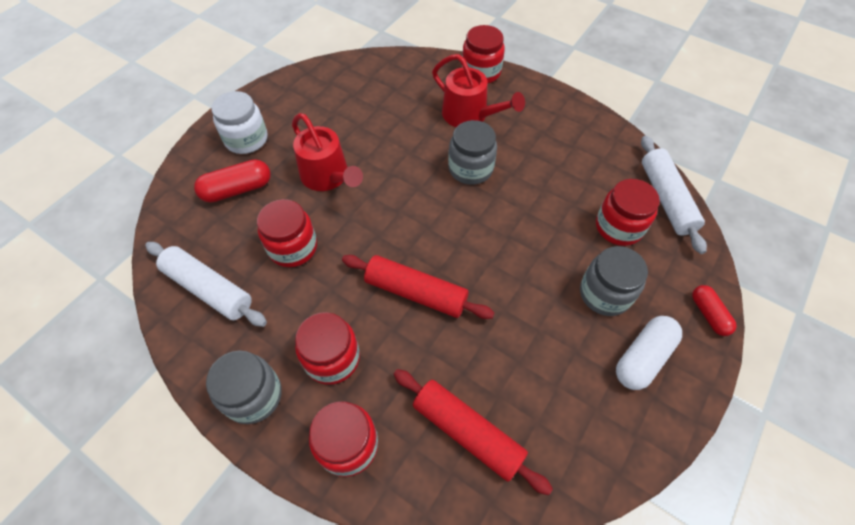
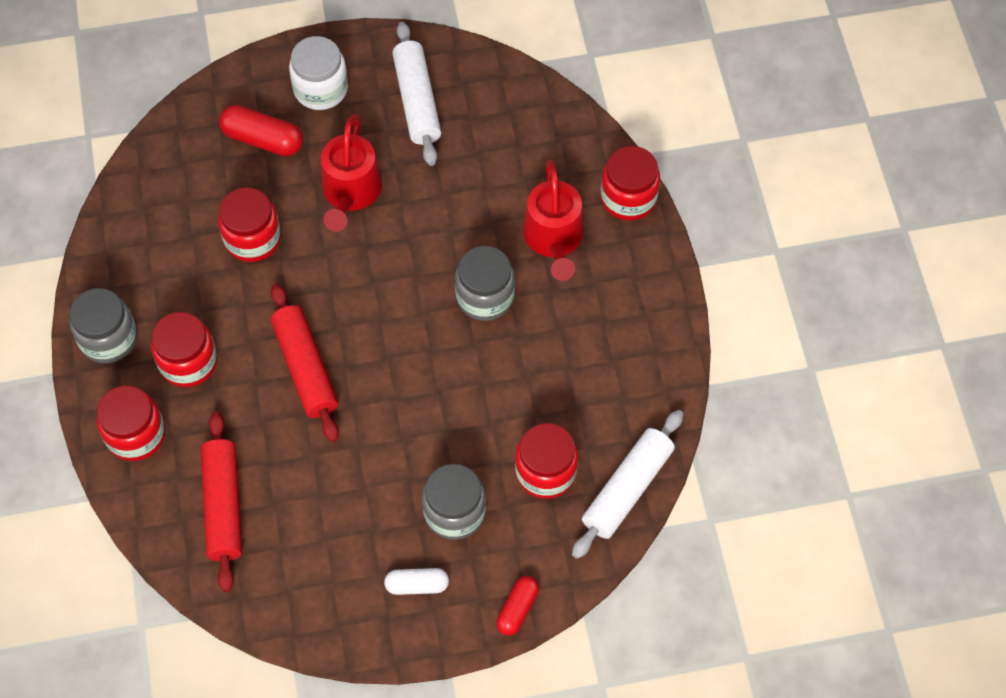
camera: 45 degrees right, 5 degrees up
white rolling pin [145,242,267,327] -> white rolling pin moved to [392,22,441,166]
white capsule [616,316,682,390] -> white capsule [384,568,449,595], size x0.65

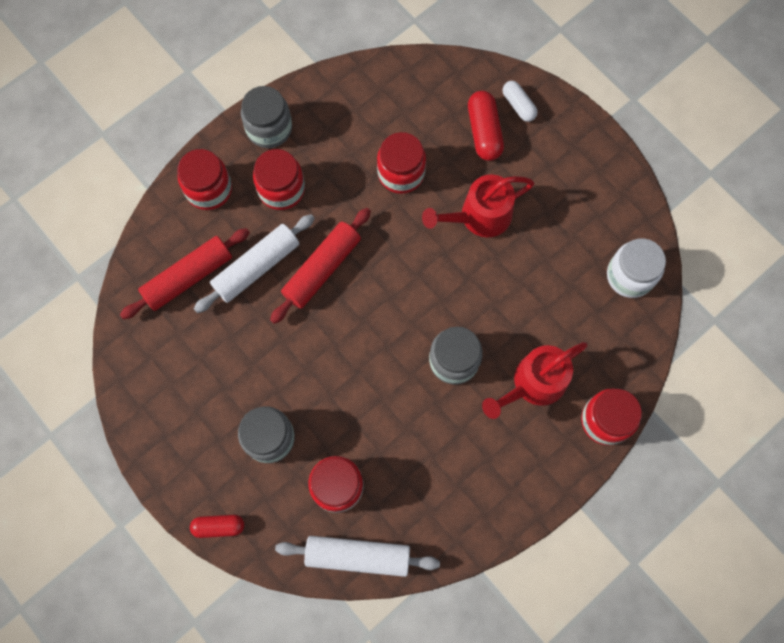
camera: 60 degrees right, 10 degrees up
white jar [289,36,348,110] -> white jar moved to [607,238,666,298]
white capsule [384,568,449,595] -> white capsule moved to [503,81,538,122]
white rolling pin [392,22,441,166] -> white rolling pin moved to [194,214,315,313]

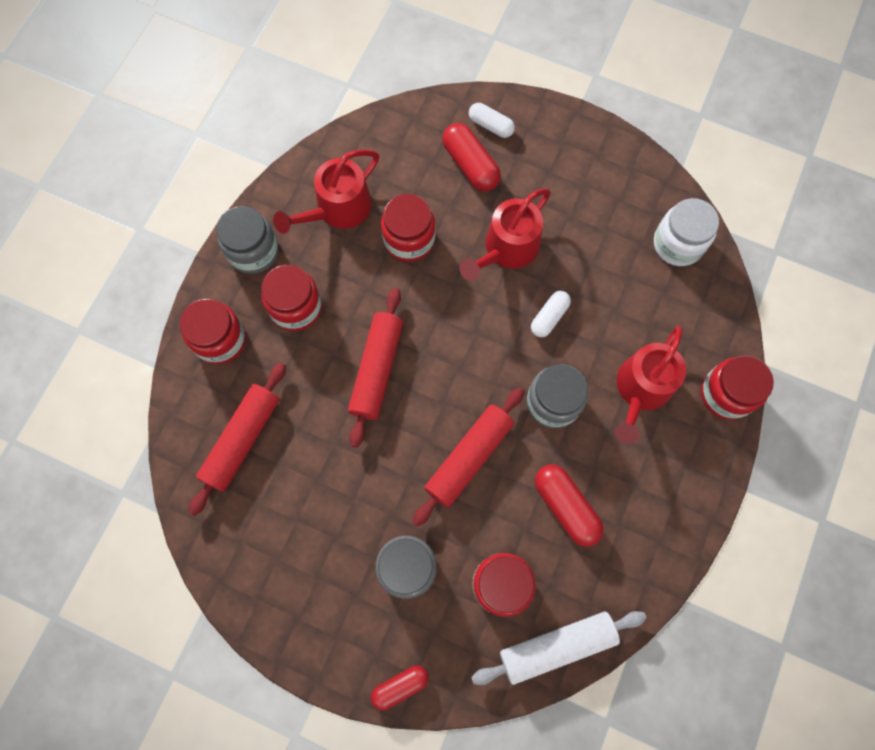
camera: 25 degrees left, 0 degrees up
white rolling pin [194,214,315,313] -> none
none -> red watering can [273,150,379,234]
none -> red rolling pin [413,387,524,527]
none -> white capsule [531,291,571,337]
none -> red capsule [535,464,604,547]

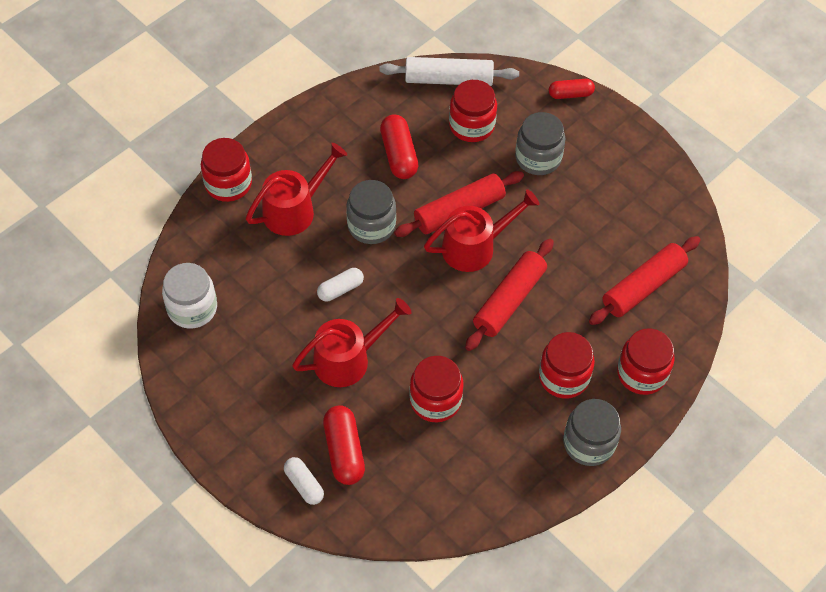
camera: 160 degrees left, 15 degrees down
red watering can [273,150,379,234] -> red watering can moved to [424,189,540,272]

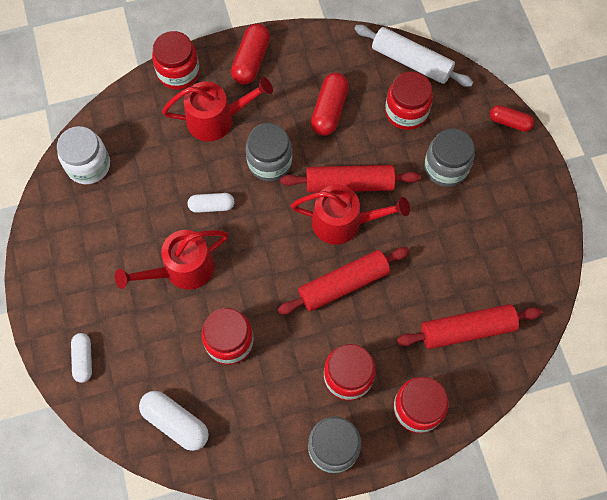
camera: 30 degrees right, 10 degrees up
red watering can [292,298,411,387] -> red watering can turned 150 degrees clockwise [115,230,228,290]
red capsule [323,405,365,485] -> red capsule moved to [231,24,270,85]
none -> white capsule [139,391,209,451]

